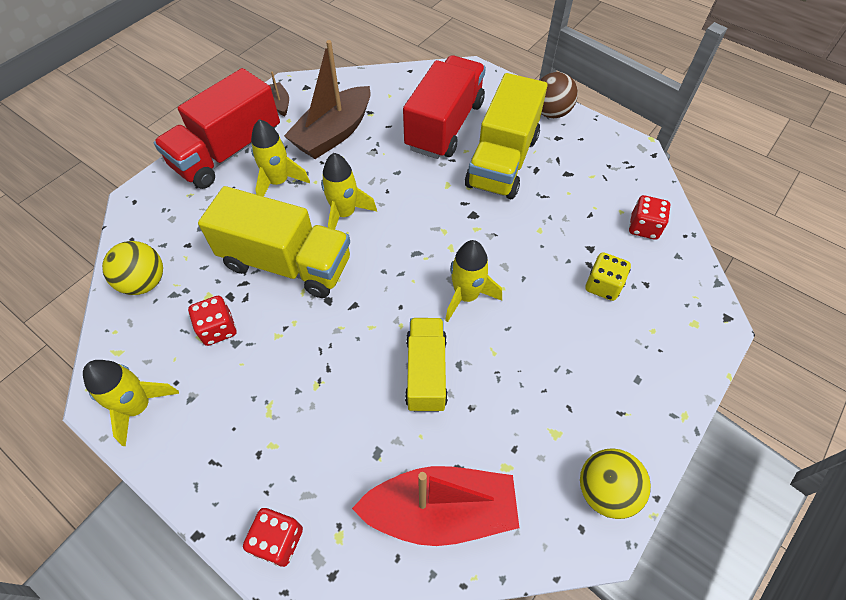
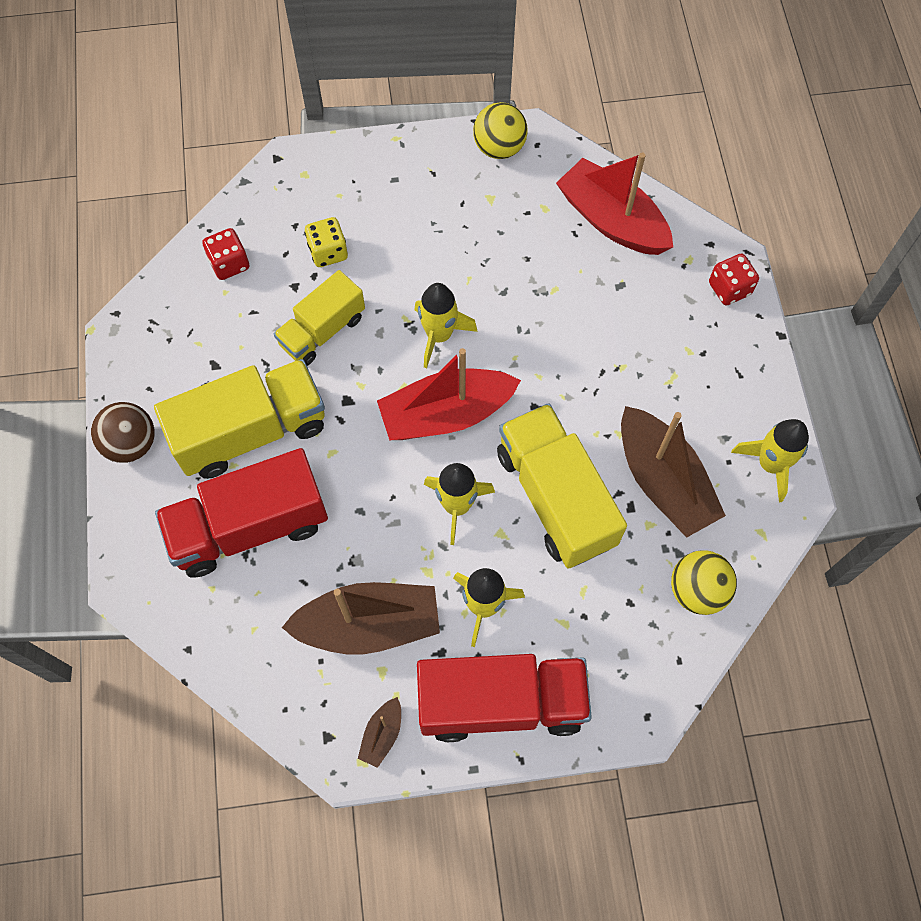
camera: 135 degrees left, 10 degrees up
red dice [188,296,236,346] -> brown boat [621,406,726,538]
yellow truck [405,318,448,412] -> yellow truck moved to [274,270,365,366]
none -> red boat [377,348,521,440]

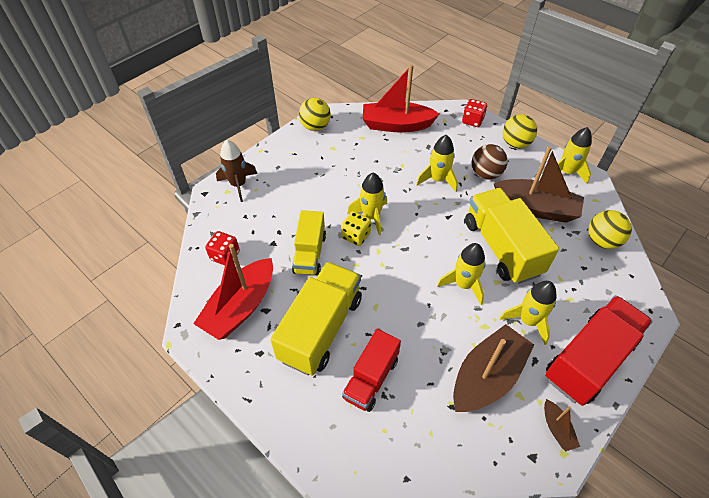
camera: 40 degrees left, 15 degrees down
brown ball [91,402,155,463] -> brown ball moved to [472,144,508,179]
red truck [155,448,328,578] -> red truck [342,329,401,412], size x0.63
yellow dice [305,217,348,267] -> yellow dice moved to [341,211,371,246]
red boat [377,348,521,440] -> red boat moved to [193,244,273,340]
yellow truck [497,403,627,568] -> yellow truck turned 45 degrees clockwise [465,188,559,284]
none -> brown rocket [216,140,257,202]
none -> yellow rocket [416,135,458,192]
none -> yellow ball [503,114,537,148]

